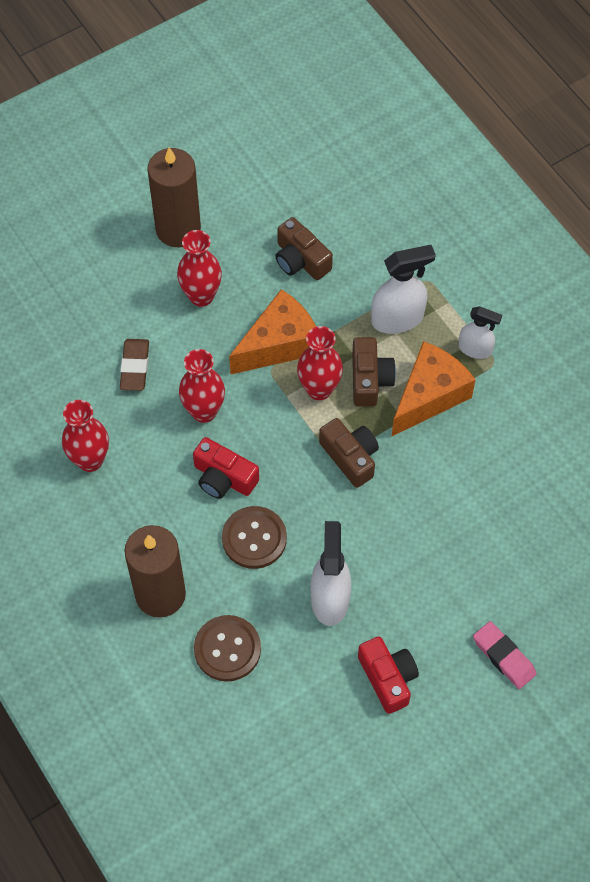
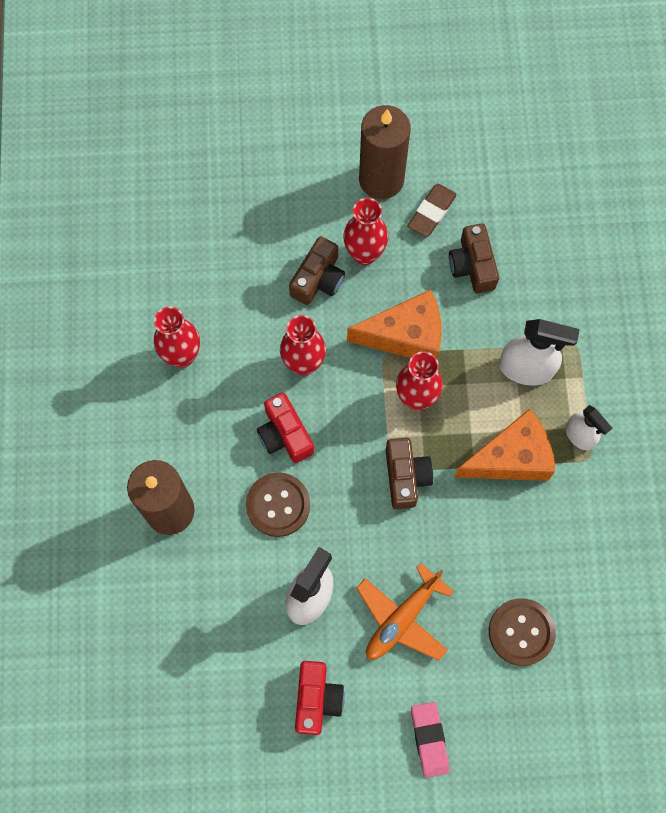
camera: 30 degrees right, 10 degrees up
brown eraser [120,339,149,391] -> brown eraser moved to [408,184,457,237]
brown button [194,615,261,682] -> brown button moved to [489,598,556,666]
brown camera [352,337,396,406] -> brown camera moved to [289,236,345,305]
none -> orange plane [356,563,454,660]

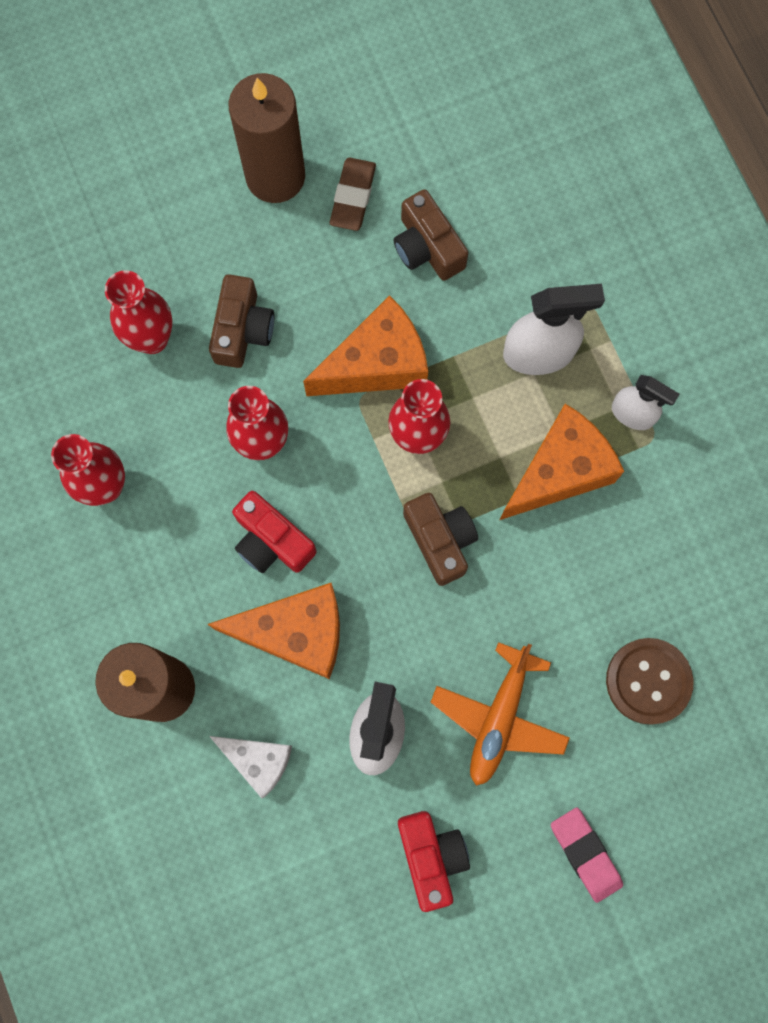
camera: 20 degrees left, 5 degrees up
brown button [246,472,310,537] -> orange cheese [208,583,340,679]
red vase [343,198,388,265] -> red vase moved to [105,270,172,354]
none -> white cheese [209,736,292,798]

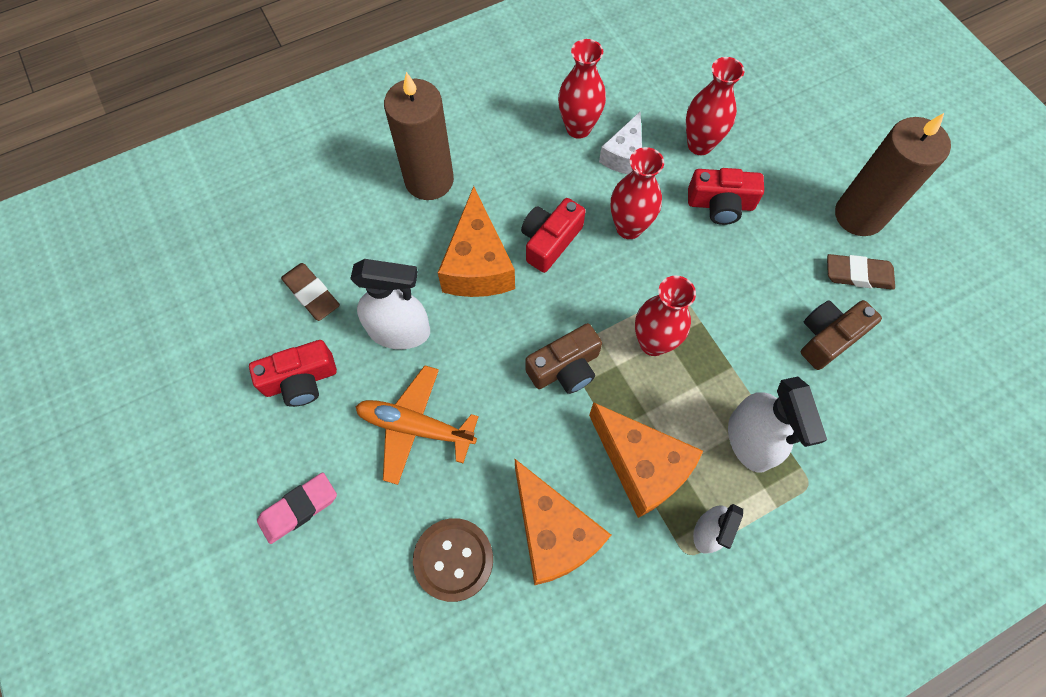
camera: 85 degrees right, 10 degrees down
brown camera [209,274,274,368] -> red camera [688,168,764,225]
white cheese [209,736,292,798] -> white cheese moved to [599,111,642,174]
orange cheese [303,295,428,396] -> orange cheese moved to [515,459,611,585]
none -> brown eraser [281,263,340,321]

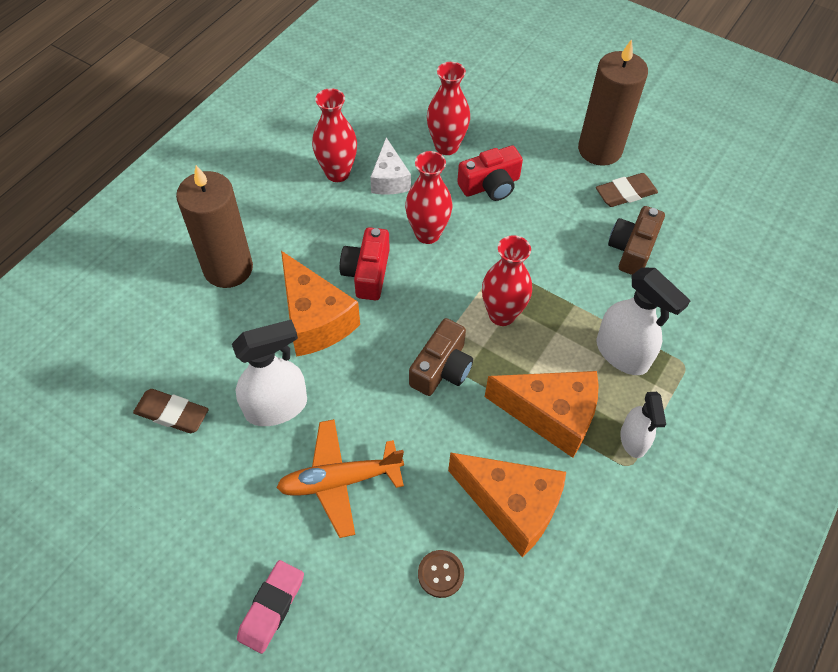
camera: 30 degrees left, 10 degrees down
red camera [249,340,337,407] -> none
brown button [413,518,493,602] -> brown button [418,550,464,598], size x0.58

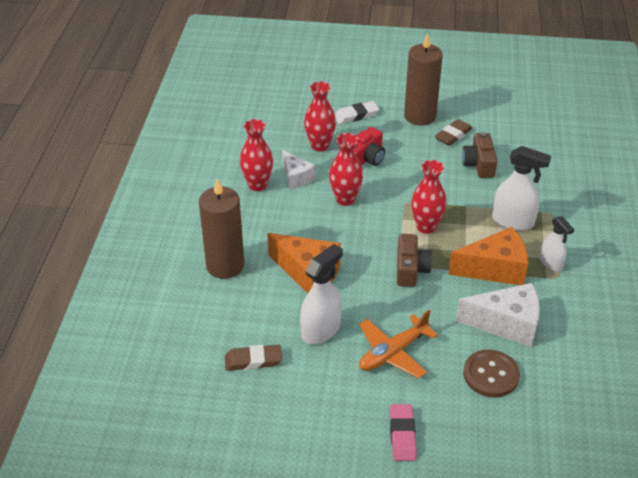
camera: 25 degrees left, 15 degrees down
red camera [340,227,390,300] -> none
brown button [418,550,464,598] -> brown button [463,350,520,398], size x1.72
orange cheese [448,452,566,557] -> white cheese [456,283,540,347]
none -> white eraser [335,101,379,124]

